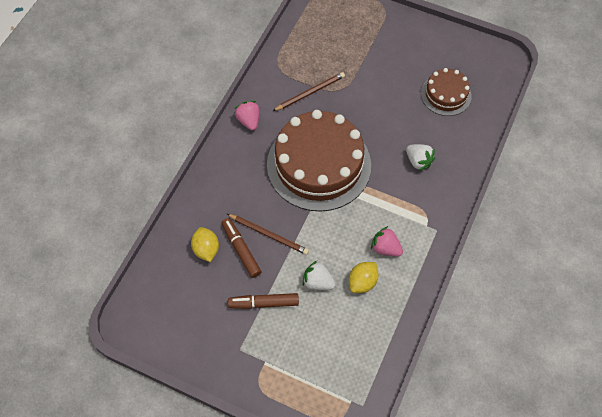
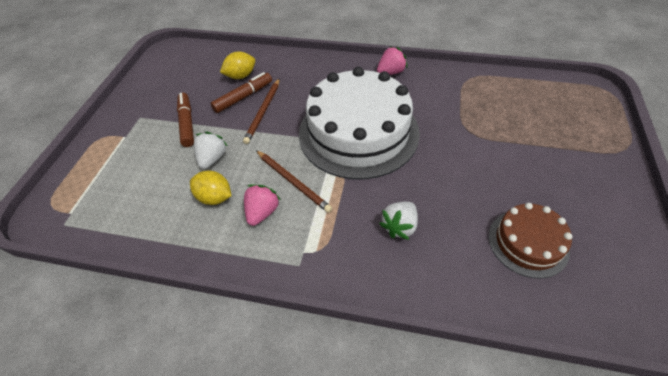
camera: 80 degrees right, 10 degrees down
brown cake [267,110,371,211] -> white cake [299,67,420,179]
brown pencil [273,72,345,111] -> brown pencil moved to [256,150,332,213]

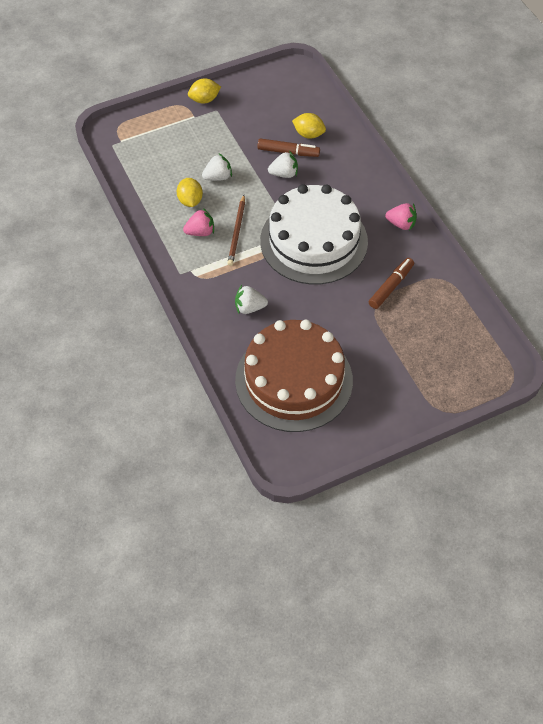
camera: 50 degrees right, 5 degrees up
brown marker [177,93,194,147] -> brown marker moved to [369,258,414,309]
brown pencil [243,78,280,144] -> white strawberry [268,151,298,178]
brown cake [489,203,572,279] -> brown cake [235,320,353,432], size x1.97
none -> yellow lemon [188,78,221,103]

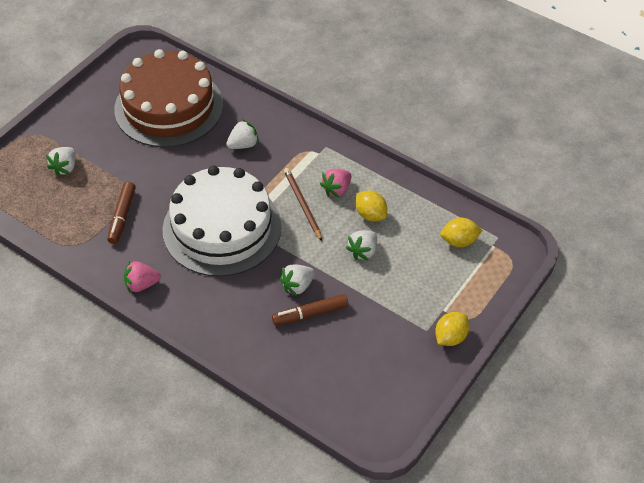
camera: 150 degrees right, 5 degrees down
yellow lemon [292,113,326,139] -> yellow lemon moved to [440,218,482,247]
none -> white strawberry [46,147,76,176]

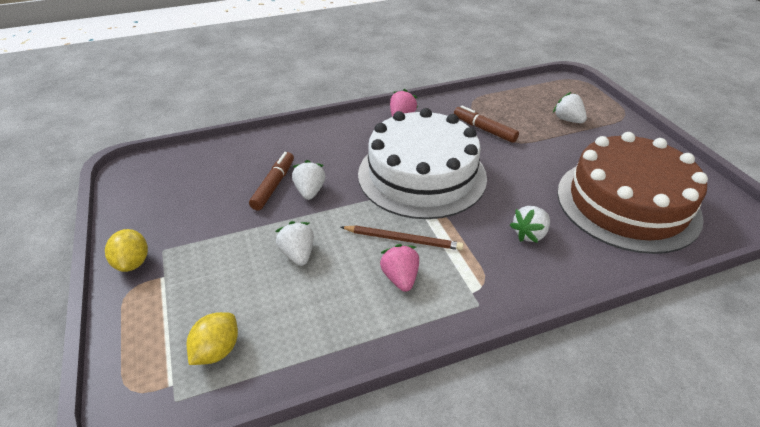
camera: 125 degrees right, 10 degrees down
white strawberry [226,119,259,149] -> white strawberry turned 45 degrees clockwise [510,206,550,243]
yellow lemon [356,191,387,221] -> none

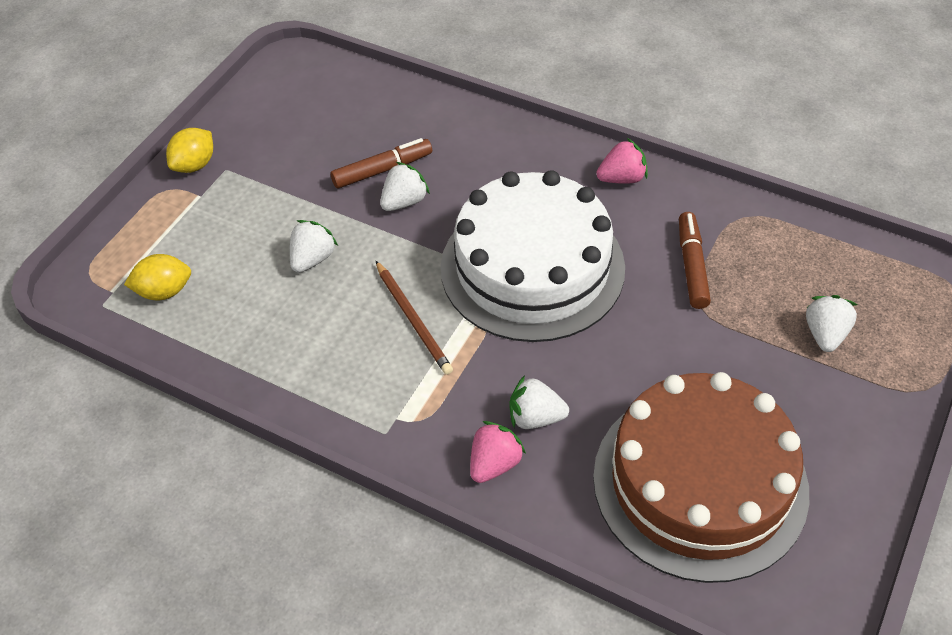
camera: 50 degrees right, 10 degrees up
pink strawberry [380,244,419,292] -> pink strawberry moved to [470,421,526,483]

